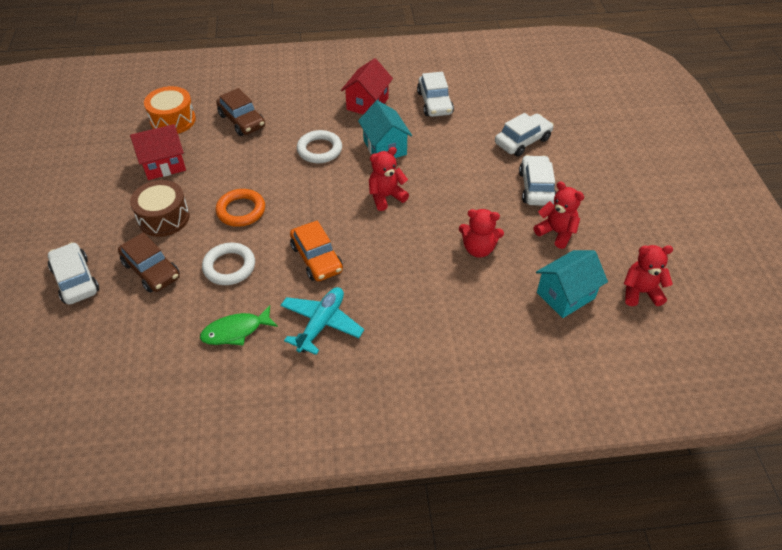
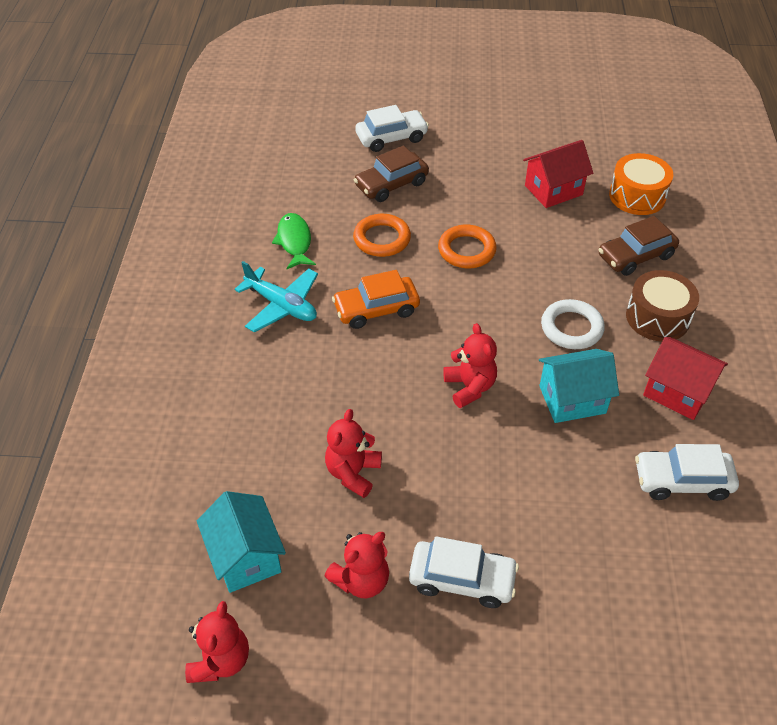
camera: 100 degrees right, 0 degrees up
red house [130,124,186,180] -> red house turned 75 degrees clockwise [523,140,593,208]
brown drum [130,180,190,237] -> brown drum moved to [626,270,699,342]
white ring [202,243,255,285] -> orange ring [353,214,411,257]
white car [495,113,554,157] -> none

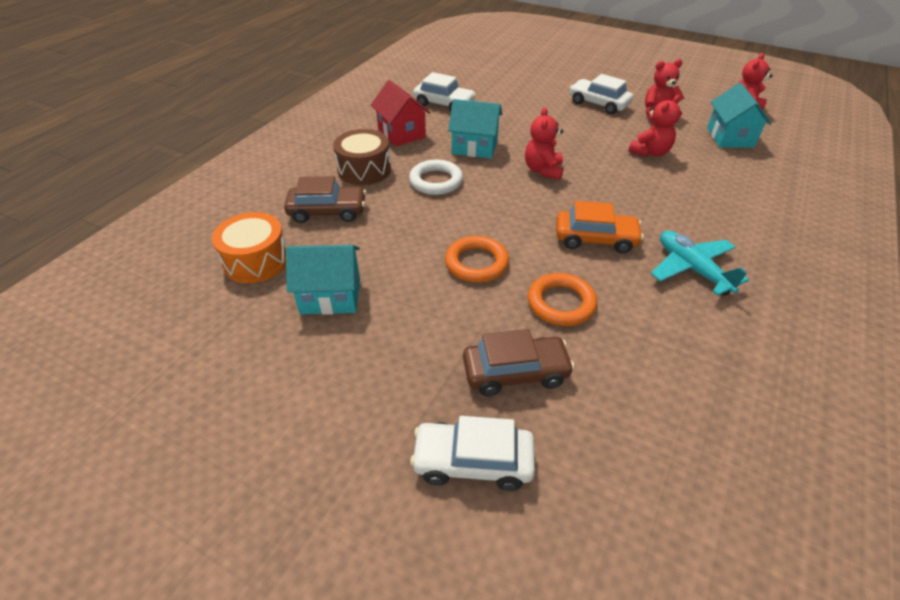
camera: 155 degrees left, 5 degrees down
green fish [272,213,316,269] -> none
red house [523,140,593,208] -> turquoise house [286,245,360,315]

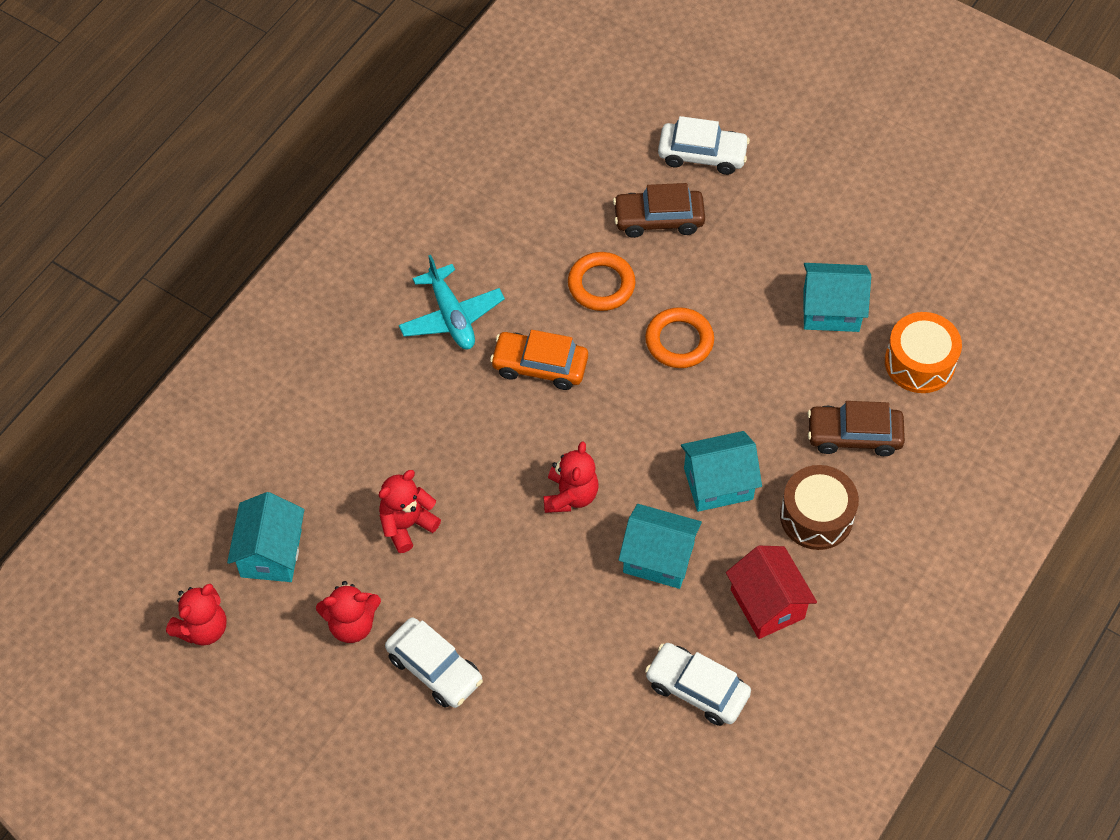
camera: 175 degrees left, 15 degrees up
white ring [409,160,463,195] -> turquoise house [681,431,762,512]

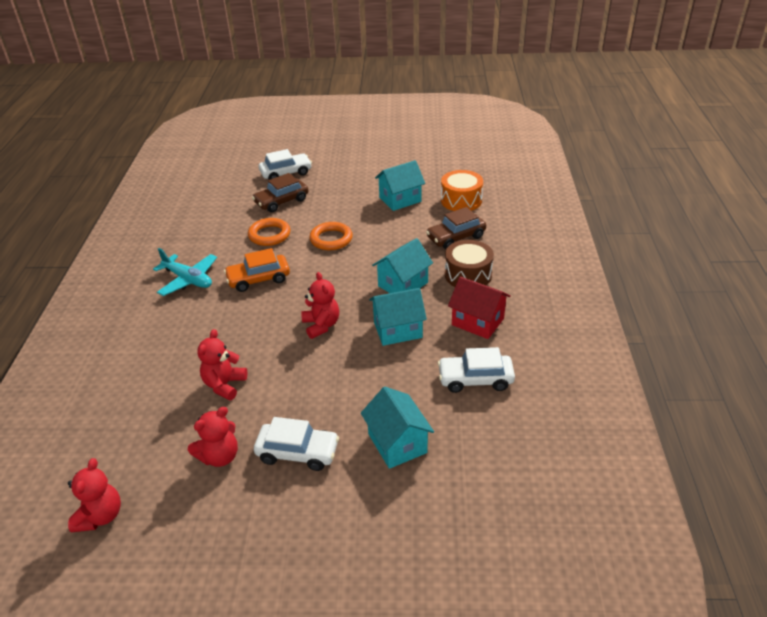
camera: 30 degrees left, 20 degrees down
turquoise house [227,492,305,582] -> turquoise house moved to [361,387,434,469]

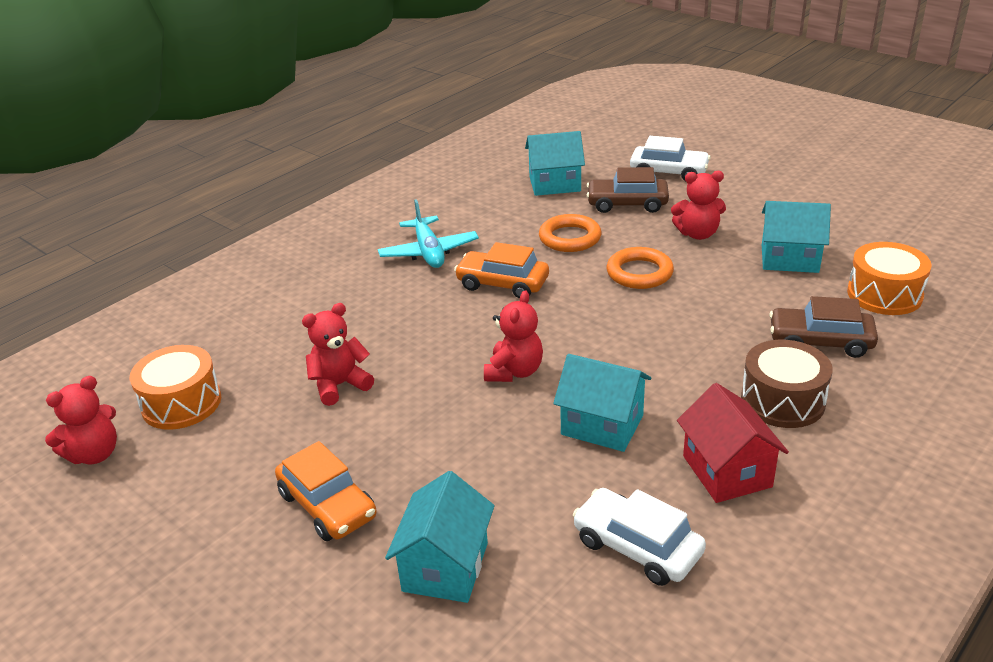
camera: 40 degrees right, 5 degrees down
red teddy bear [188,407,238,467] -> red teddy bear moved to [671,171,726,240]
white car [254,417,339,471] -> orange car [275,441,376,541]
turquoise house [372,238,433,293] -> turquoise house moved to [525,131,585,196]
none -> orange drum [130,345,221,430]

